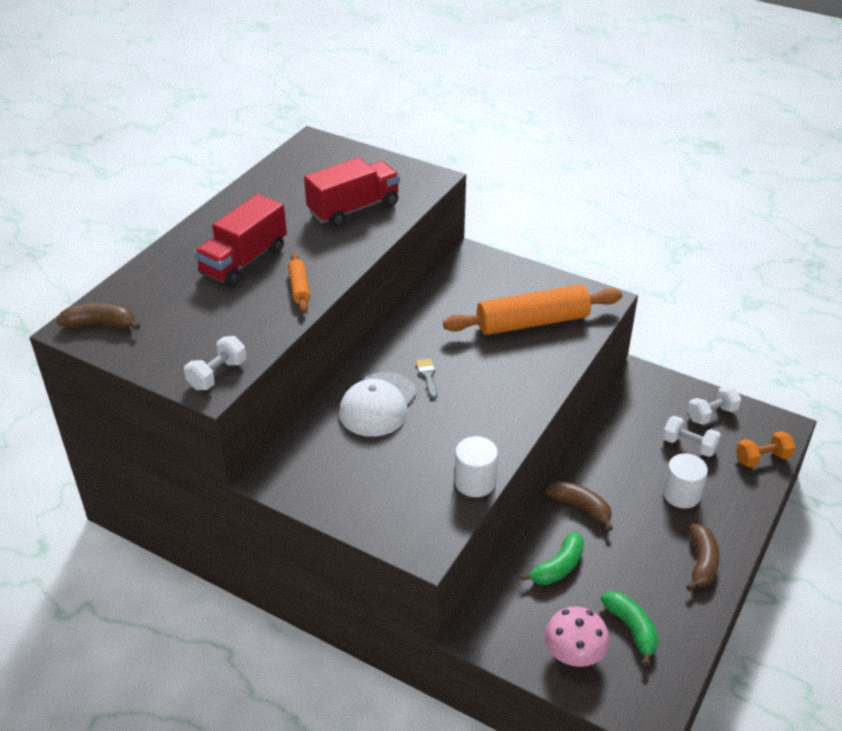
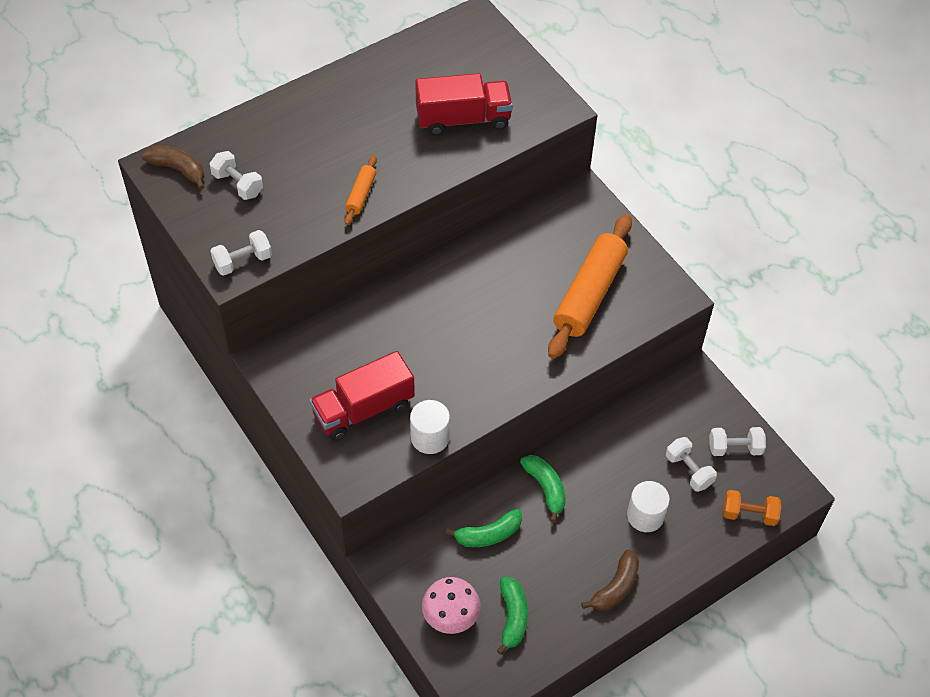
camera: 25 degrees right, 15 degrees up
red truck [194,194,287,287] -> red truck moved to [310,351,415,441]
white cap [339,372,417,437] -> none
grey brush [416,359,437,399] -> none
orange rolling pin [443,285,622,335] -> orange rolling pin turned 75 degrees counterclockwise [548,214,632,359]
brown banana [545,481,613,531] -> green banana [520,455,566,523]
none -> white dumbbell [210,151,263,200]

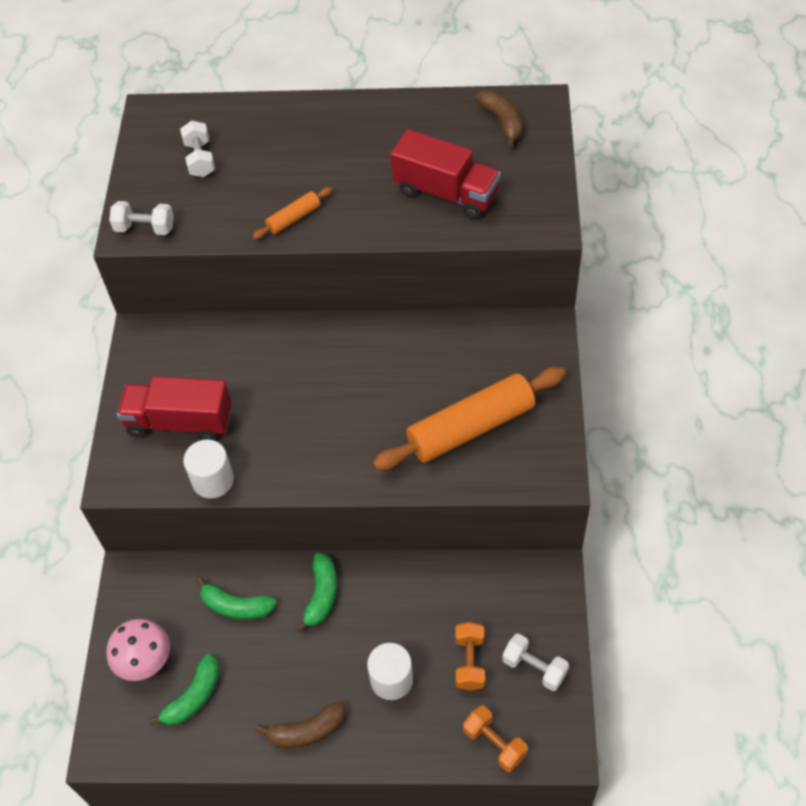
camera: 40 degrees right, 0 degrees up
brown banana [142,145,205,190] -> brown banana moved to [475,90,523,147]
white dumbbell [666,437,717,492] -> orange dumbbell [455,622,485,691]

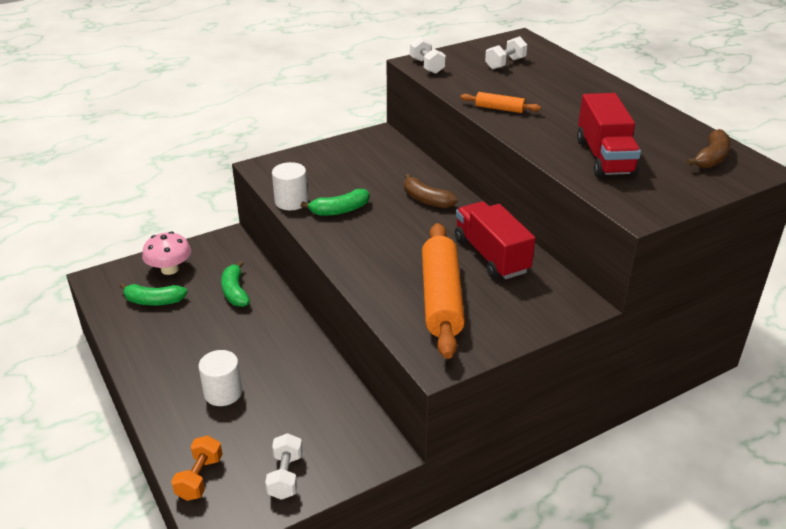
camera: 55 degrees right, 20 degrees down
red truck [117,376,232,441] -> red truck moved to [455,201,536,279]
brown banana [256,701,346,748] -> brown banana moved to [404,174,458,208]
green banana [296,552,337,632] -> green banana moved to [301,189,369,216]
orange rolling pin [373,367,566,470] -> orange rolling pin turned 60 degrees clockwise [422,223,465,359]
orange dumbbell [455,622,485,691] -> none

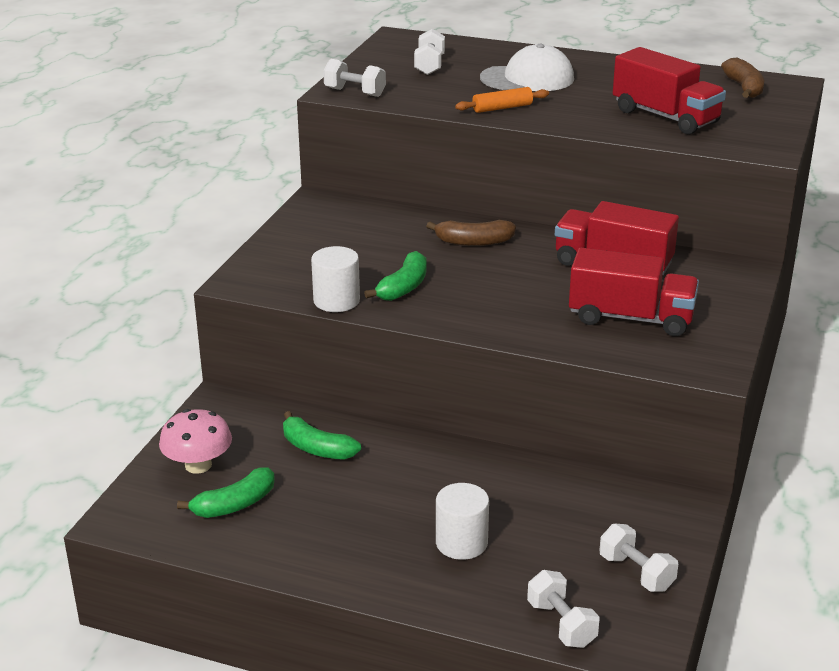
camera: 40 degrees left, 5 degrees down
orange dumbbell [171,435,223,501] -> white dumbbell [527,570,600,648]
orange rolling pin [422,223,465,359] -> red truck [569,248,699,336]
none -> white cap [480,44,574,91]

